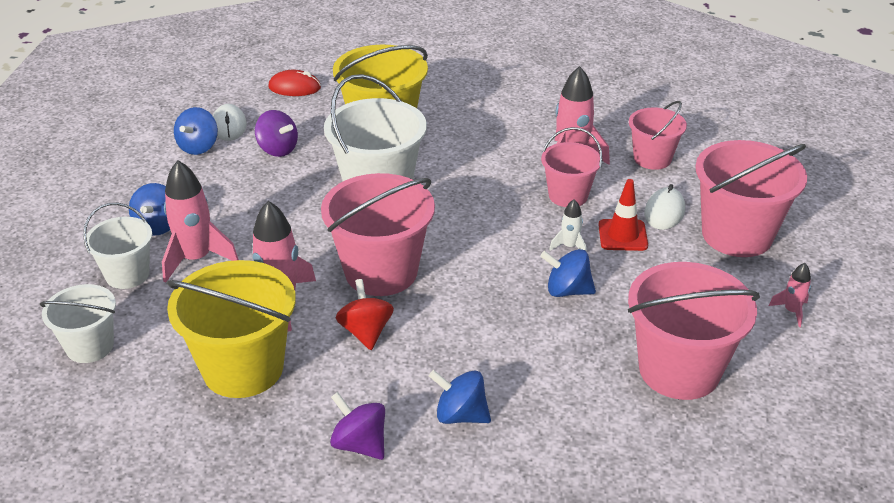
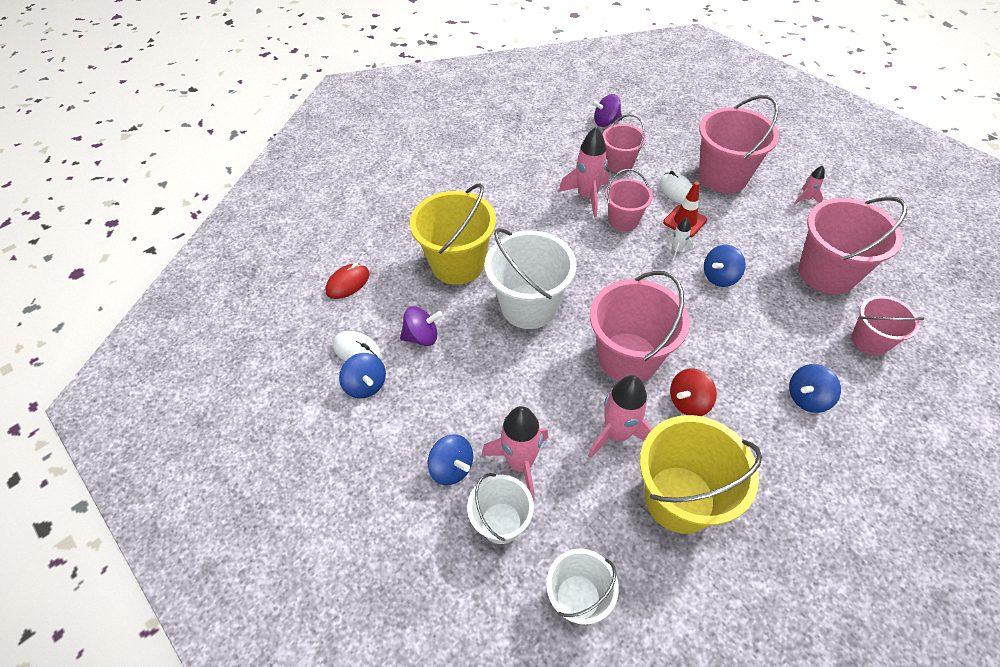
camera: 50 degrees left, 15 degrees up
purple spinning top [330,392,385,460] -> purple spinning top moved to [591,94,622,127]
red spinning top [336,279,394,350] -> red spinning top turned 60 degrees counterclockwise [670,368,717,416]
none -> pink bucket [852,296,924,356]

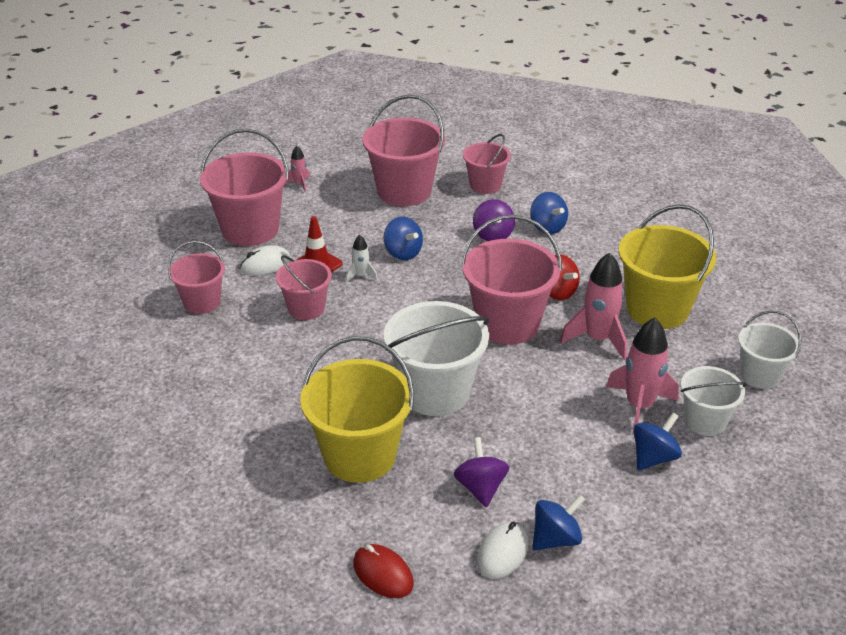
camera: 90 degrees left, 15 degrees down
pink rocket [559,127,609,217] -> none
purple spinning top [591,94,622,127] -> purple spinning top moved to [473,199,515,241]

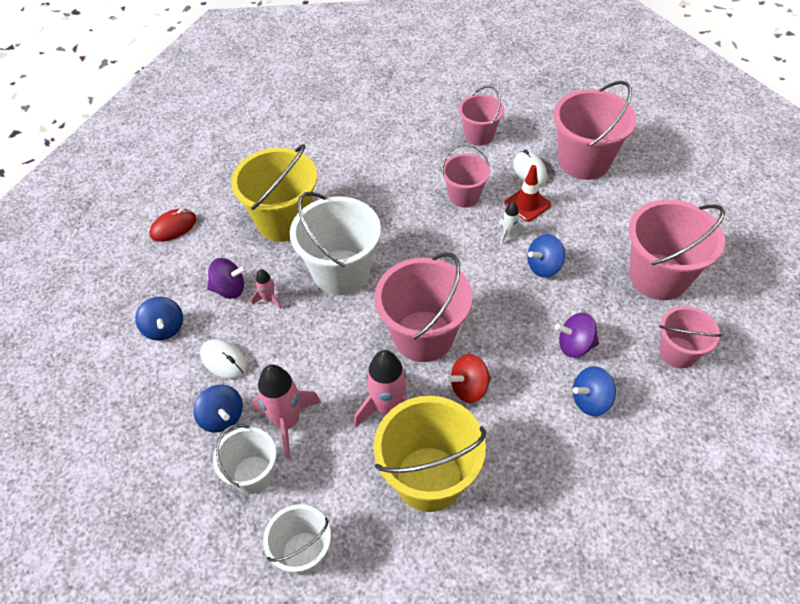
camera: 100 degrees right, 15 degrees up
pink rocket [285,146,310,193] -> pink rocket moved to [251,269,282,309]
white mouse [477,521,529,579] -> white mouse moved to [200,339,247,379]

